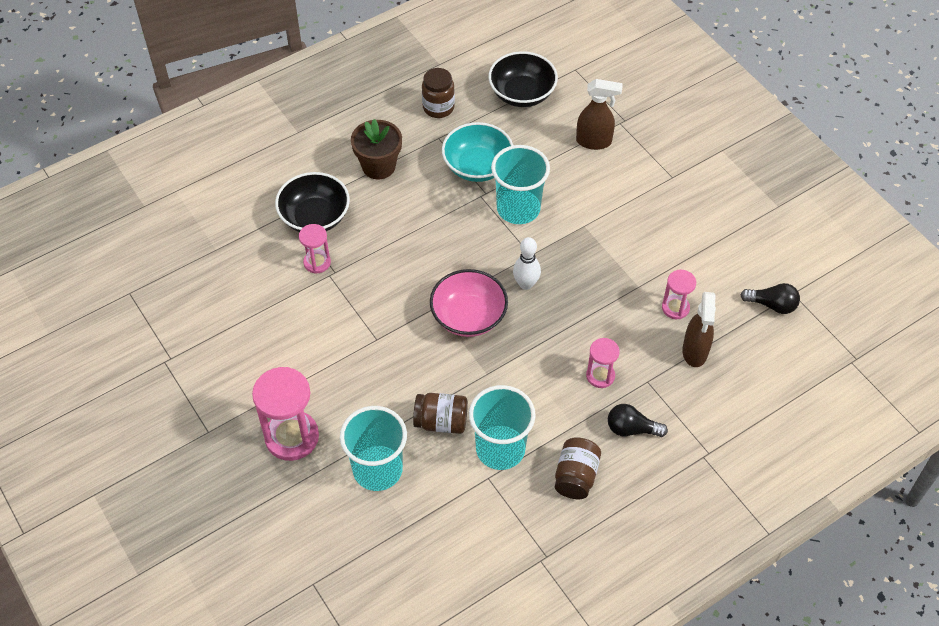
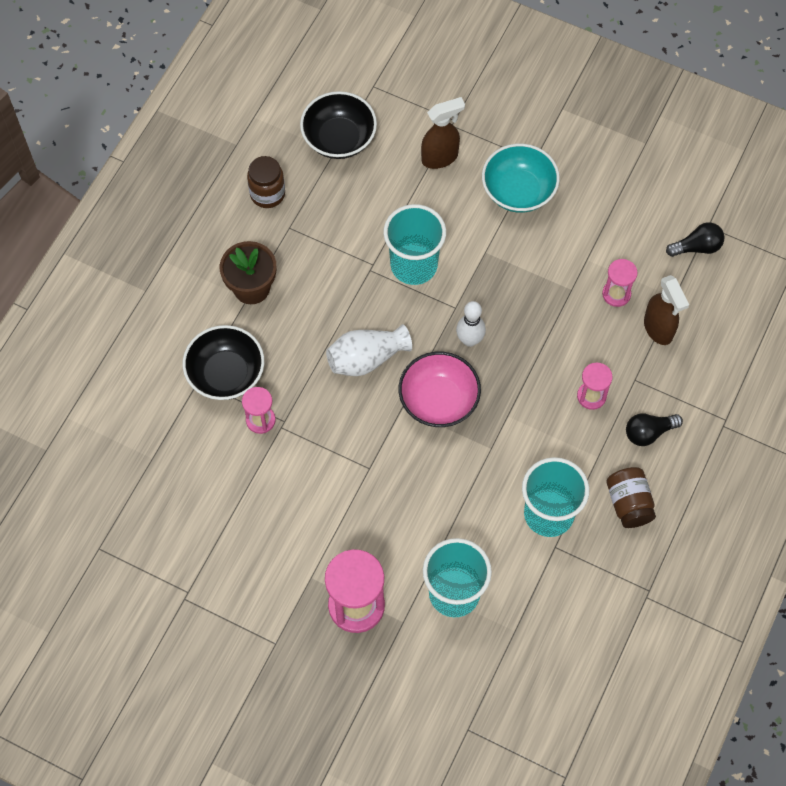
camera: 30 degrees left, 10 degrees up
brown jar [413,393,468,434] -> none
turquoise bowl [442,122,513,182] -> turquoise bowl moved to [482,144,560,213]
none -> white vase [326,324,412,376]

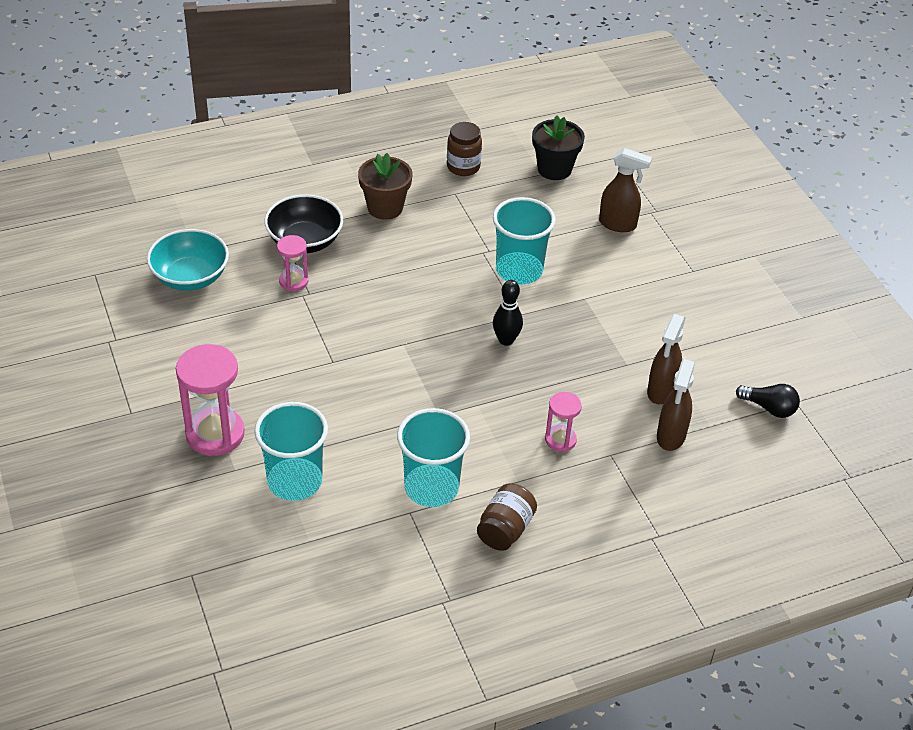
camera: 40 degrees right, 20 degrees down
black bowl [300,91,377,159] -> black flower pot [532,115,585,180]
white vase [326,324,412,376] -> none
pink bowl [399,352,481,427] -> none
white bowling pin [456,301,486,347] -> black bowling pin [493,280,523,346]
turquoise bowl [482,144,560,213] -> turquoise bowl moved to [147,229,229,291]
pink hourglass [602,259,638,307] -> brown spray bottle [647,314,686,404]
black light bulb [626,413,683,446] -> none

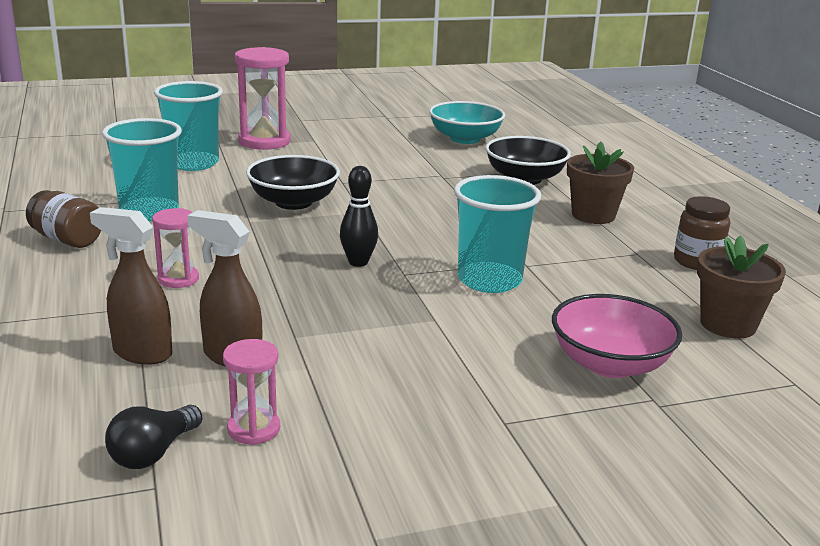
camera: 95 degrees right, 20 degrees down
pink hourglass [277,235,308,291] -> pink hourglass moved to [223,339,280,445]
black flower pot [532,115,585,180] -> brown flower pot [697,235,786,339]
brown spray bottle [599,148,652,232] -> pink bowl [552,294,682,378]
none -> black bowl [246,155,340,210]

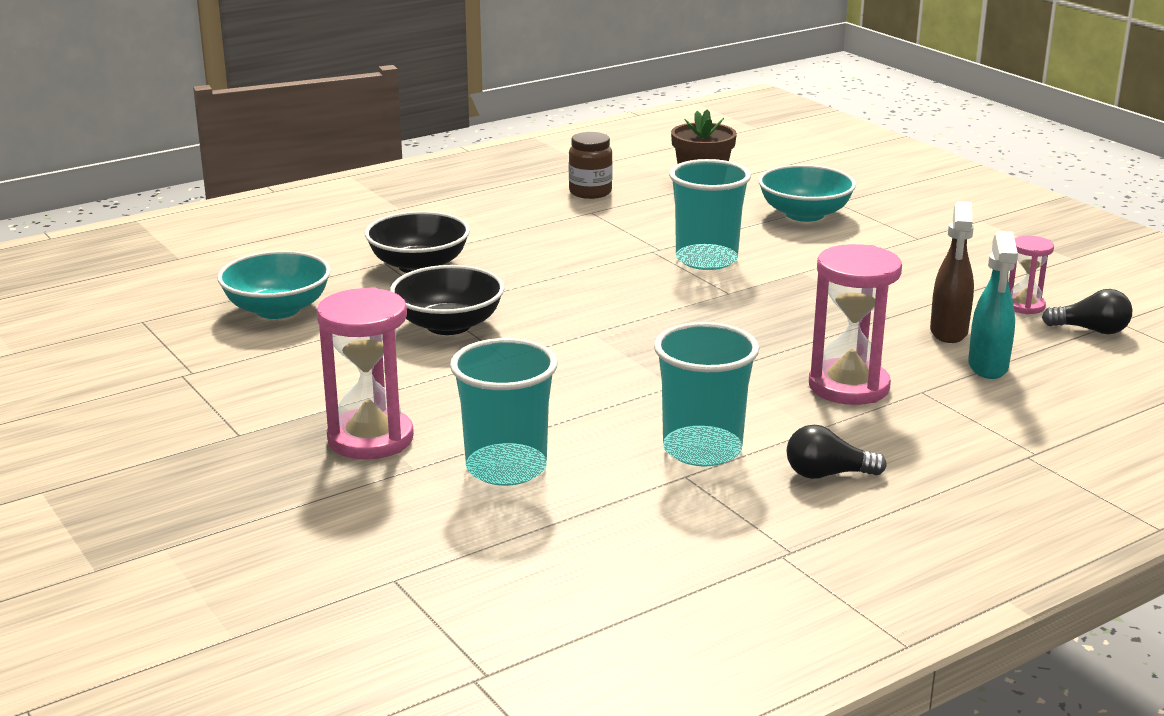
camera: 105 degrees left, 0 degrees up
brown jar [26,190,101,248] -> black light bulb [787,425,887,479]
brown spray bottle [90,207,172,365] -> turquoise spray bottle [968,231,1018,379]
pink hourglass [152,208,199,288] -> pink hourglass [809,244,902,405], size x1.82
black bowl [246,155,340,210] -> black bowl moved to [390,265,504,335]
black bowling pin [340,166,378,267] -> none
pink bowl [552,294,682,378] -> turquoise bowl [758,165,856,222]
brown flower pot [567,142,634,224] -> none

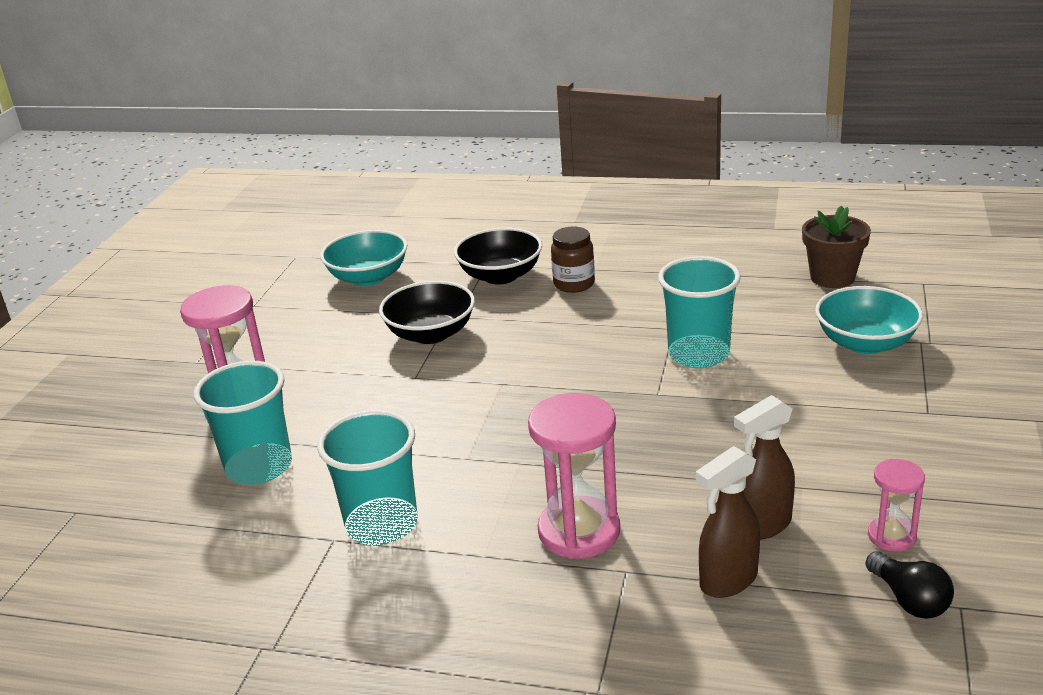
camera: 50 degrees right, 5 degrees up
brown jar [569,132,613,199] -> brown jar moved to [551,227,595,293]
black light bulb [787,425,887,479] -> none
turquoise spray bottle [968,231,1018,379] -> brown spray bottle [696,446,760,598]

